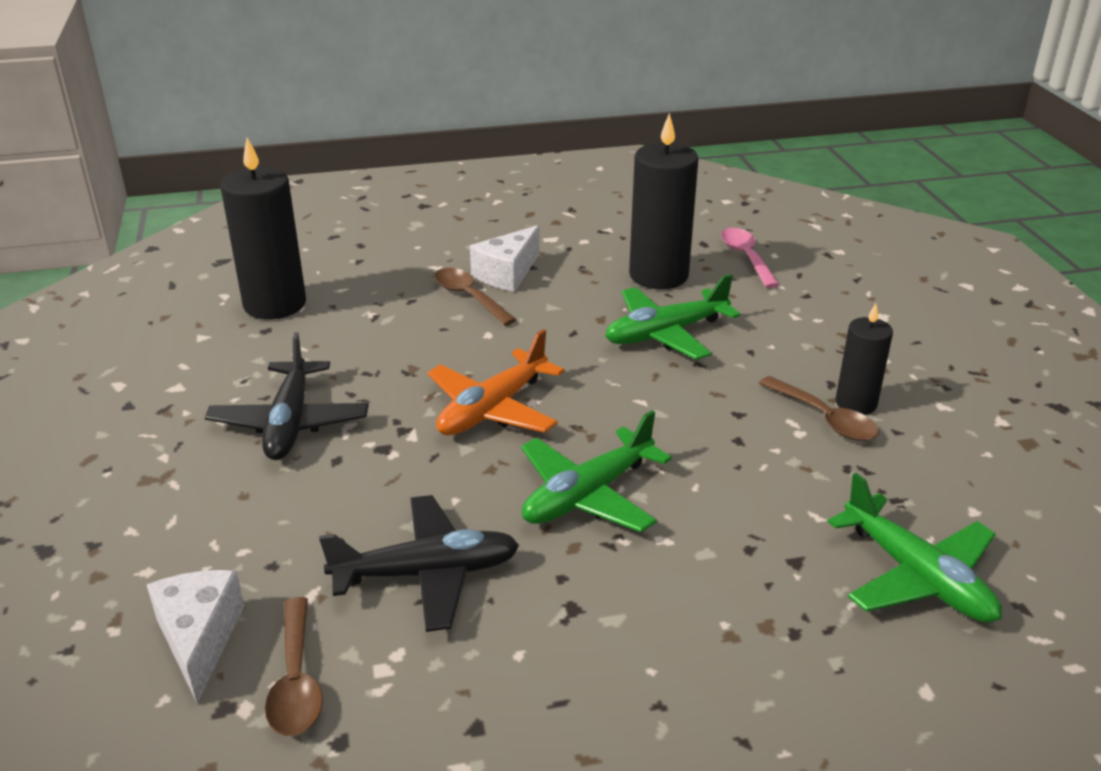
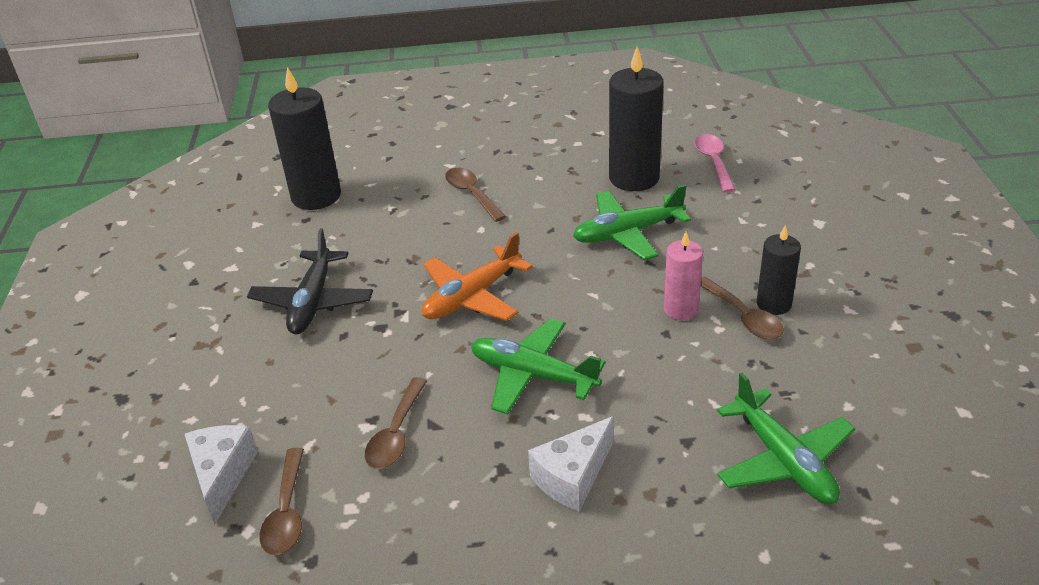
camera: 10 degrees right, 5 degrees up
black plane [319,495,519,632] -> brown spoon [365,377,427,469]
white cheese [470,225,540,292] -> white cheese moved to [528,416,614,512]
green plane [521,410,672,532] -> green plane turned 60 degrees clockwise [471,318,606,414]
none -> pink candle [664,232,703,320]

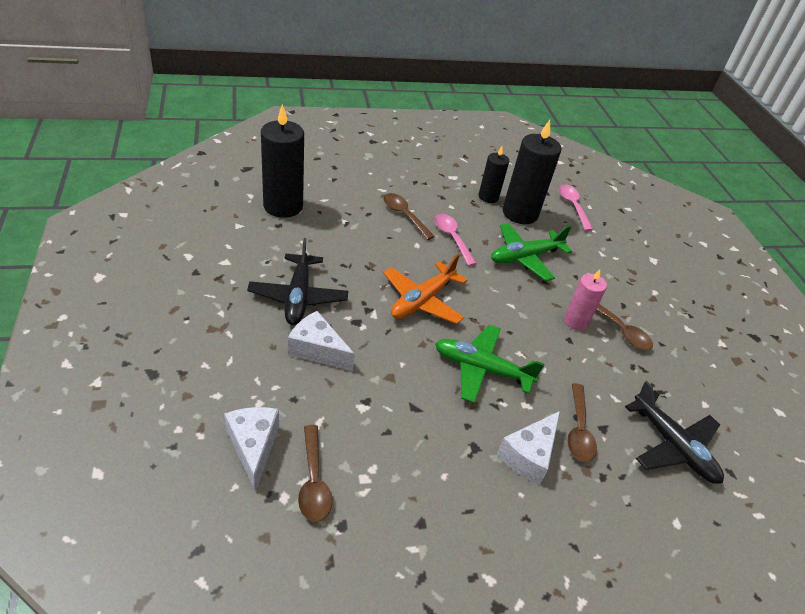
camera: 15 degrees left, 5 degrees up
brown spoon [365,377,427,469] -> brown spoon moved to [567,383,597,462]
green plane [717,373,855,504] -> black plane [625,381,724,484]
black candle [757,225,801,315] -> black candle moved to [478,146,509,203]
none -> white cheese [288,311,355,371]
none -> pink spoon [434,214,477,266]

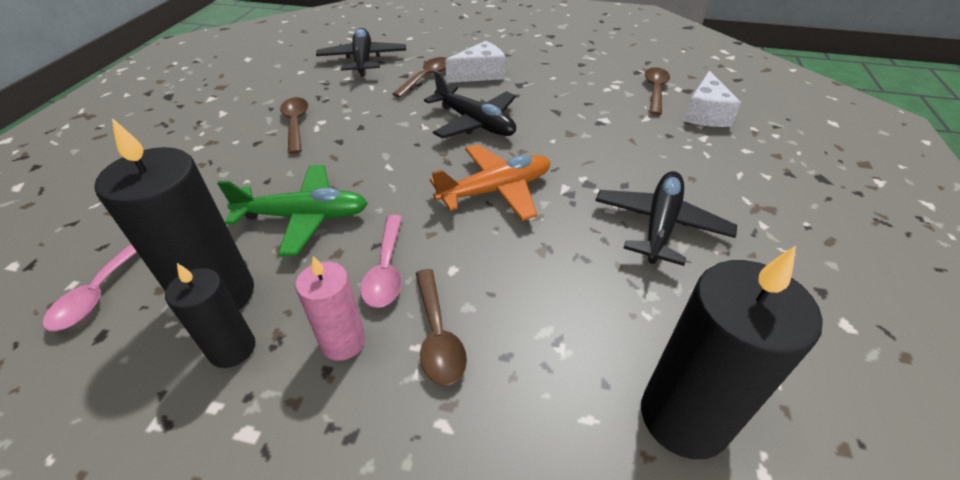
camera: 150 degrees left, 0 degrees up
white cheese [288,311,355,371] -> none
green plane [435,324,545,403] -> black plane [424,70,516,139]
pink candle [564,269,607,330] -> pink candle moved to [295,256,365,361]

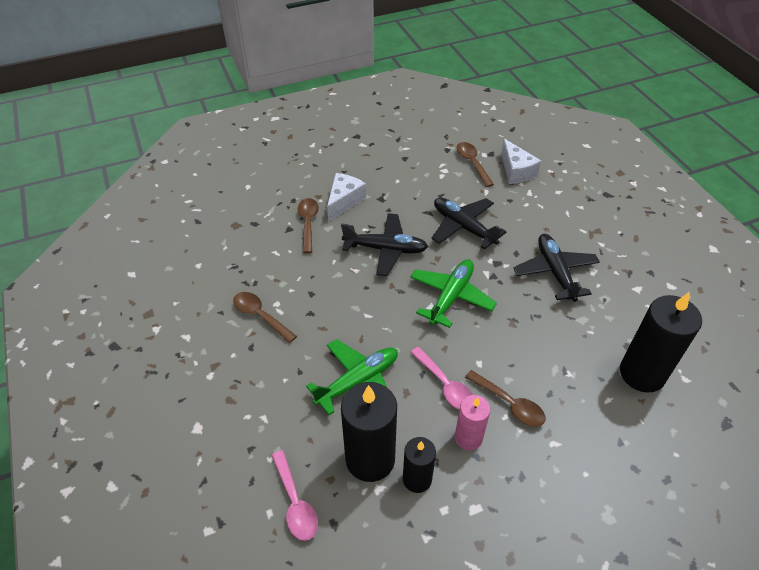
camera: 35 degrees left, 5 degrees up
black plane [316,28,406,77] -> black plane moved to [431,198,506,249]
orange plane [430,144,551,221] -> green plane [410,259,497,328]

